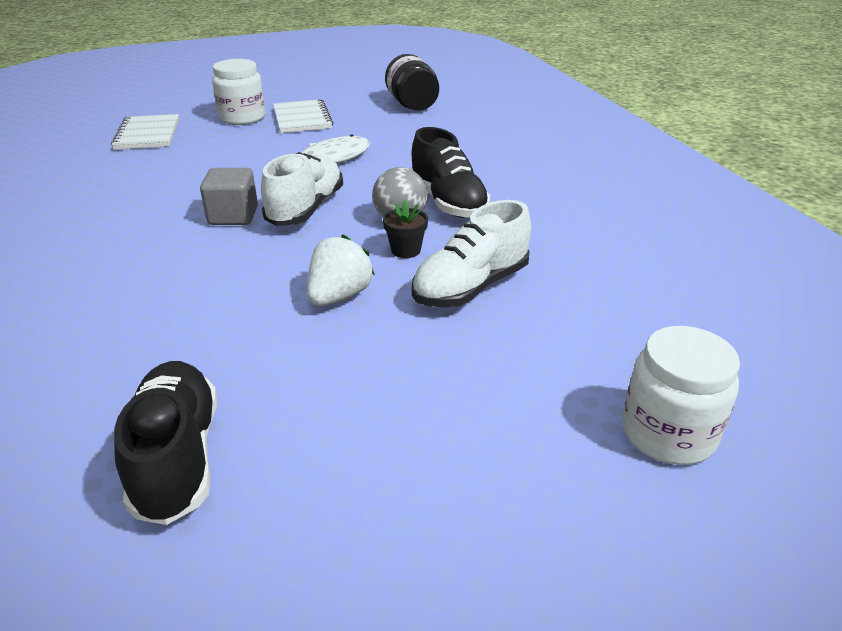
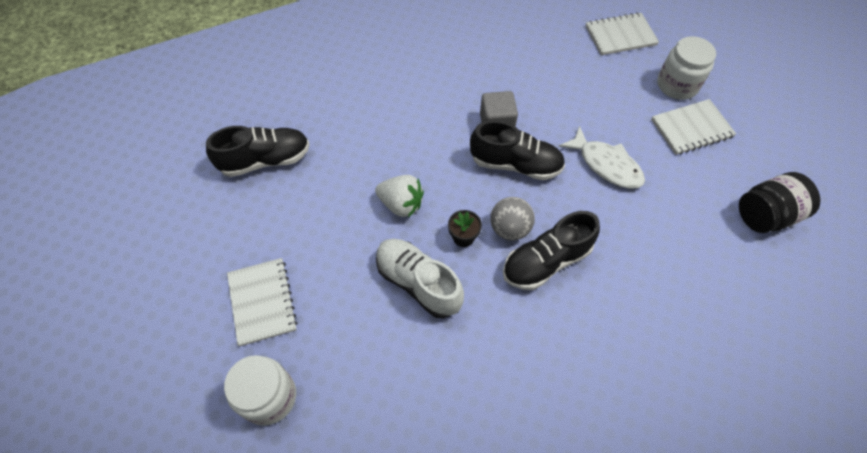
camera: 85 degrees right, 25 degrees up
white shoe [261,152,343,226] -> black shoe [470,121,565,180]
none -> white notebook [227,258,298,346]

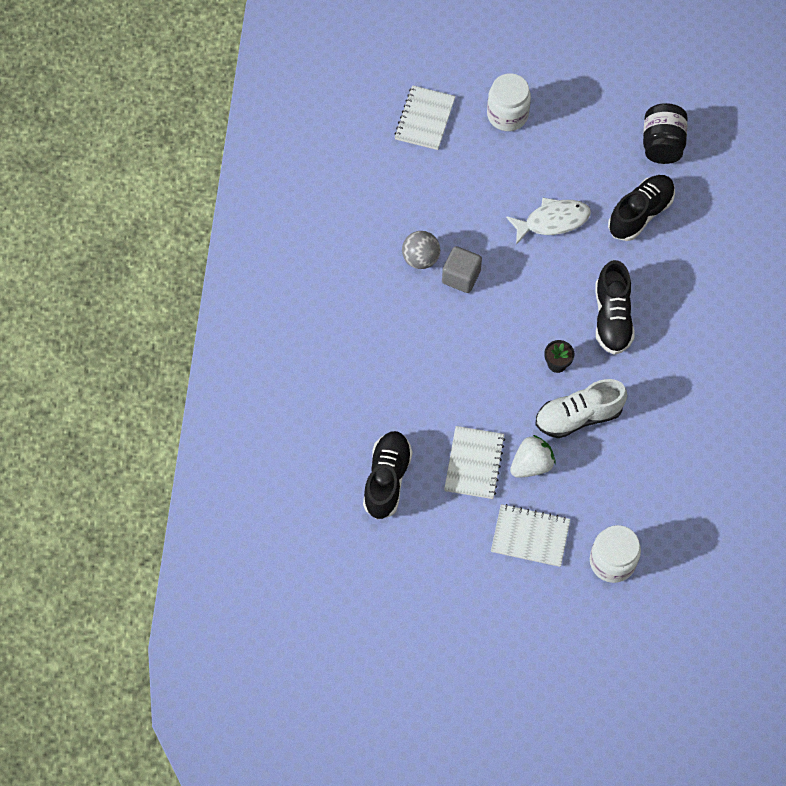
camera: 60 degrees left, 5 degrees up
white strawberry [375,175,424,218] -> white strawberry moved to [510,435,556,478]
black shoe [470,121,565,180] -> black shoe moved to [608,175,675,241]
grey ball [490,197,535,241] -> grey ball moved to [402,231,440,269]
white notebook [651,99,736,155] -> white notebook moved to [444,426,505,499]

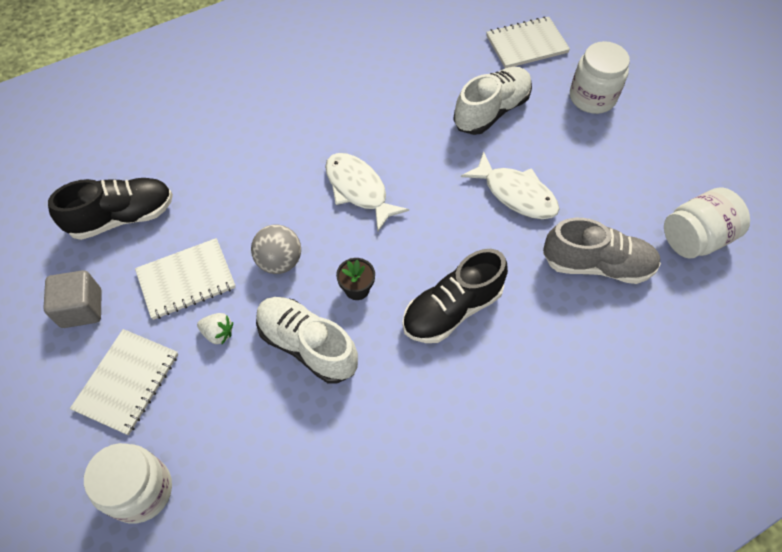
camera: 55 degrees right, 5 degrees down
grey ball [402,231,440,269] -> grey ball moved to [251,224,301,274]
grey cube [442,246,482,293] -> grey cube moved to [43,270,102,328]
white notebook [491,504,570,567] -> white notebook turned 45 degrees clockwise [70,329,178,435]
white strawberry [510,435,556,478] -> white strawberry [197,313,233,344], size x0.61
black shoe [608,175,675,241] -> grey shoe [543,218,661,284]
black jar [643,103,687,164] -> white jar [664,188,750,259]
none -> white fish [325,153,409,231]
none -> white shoe [453,67,532,135]

